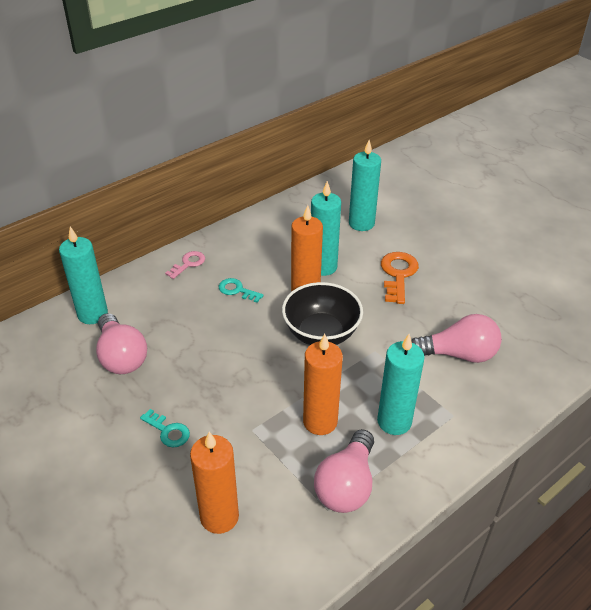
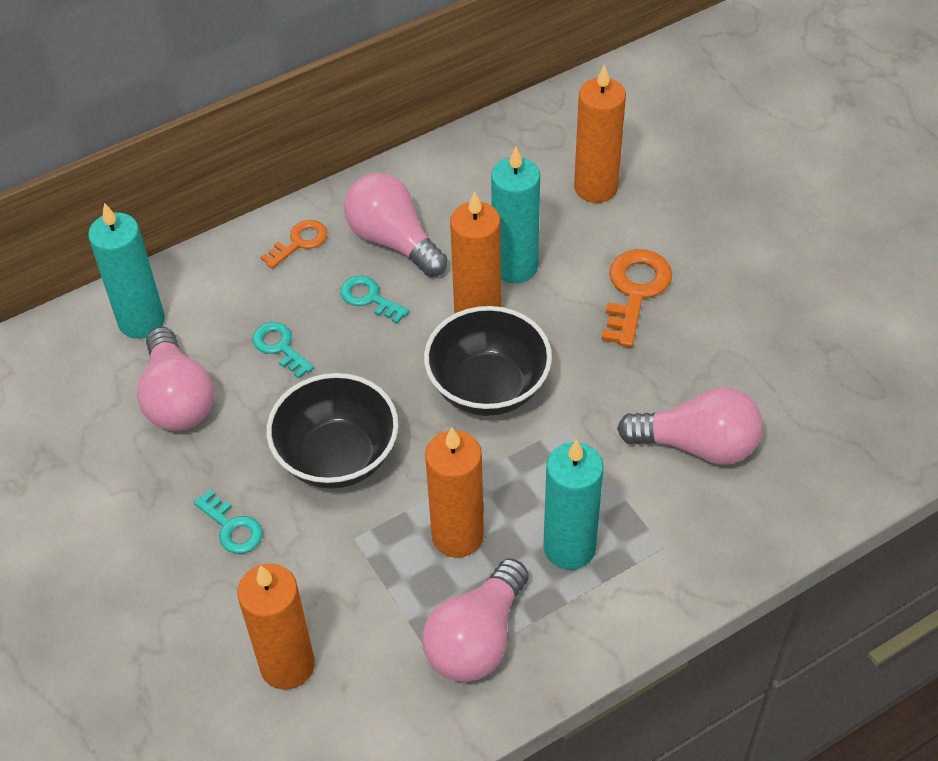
camera: 10 degrees right, 10 degrees up
pink key [165,251,205,279] -> orange key [260,220,327,269]
turquoise candle [349,140,381,231] -> orange candle [574,64,626,203]
none -> turquoise key [253,322,314,379]
none -> black bowl [267,373,398,489]
none -> pink light bulb [344,173,448,277]

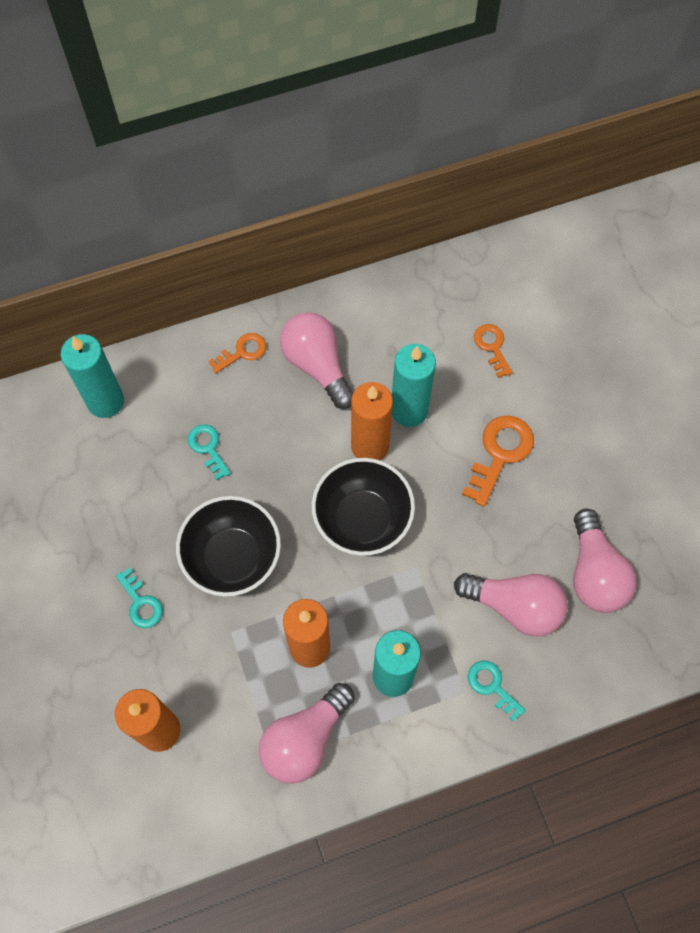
camera: 10 degrees right, 15 degrees up
pink light bulb [137,327,214,431] -> pink light bulb moved to [573,509,637,613]
turquoise key [340,275,409,324] -> turquoise key moved to [468,661,526,722]
orange candle [574,64,626,203] -> orange key [474,324,513,378]

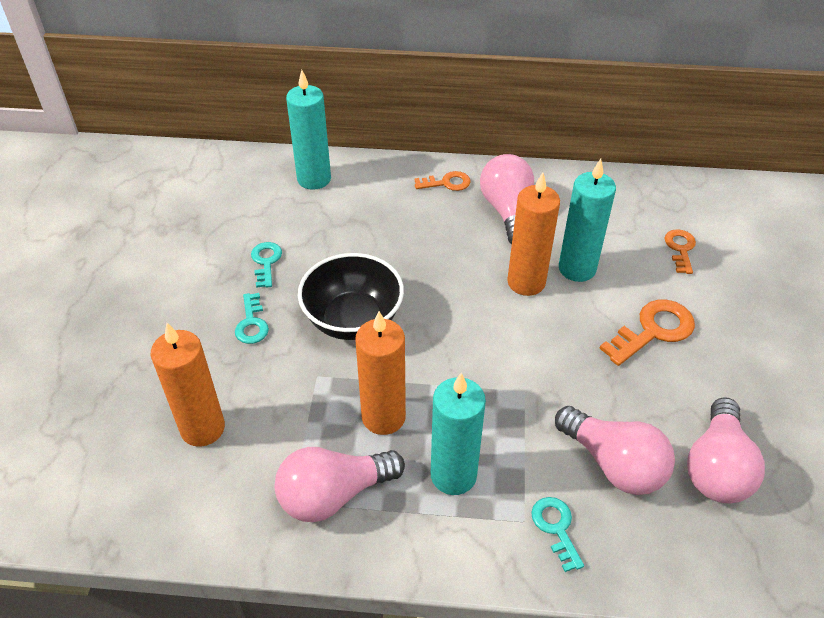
camera: 25 degrees right, 20 degrees down
turquoise key [188,424,231,480] -> turquoise key moved to [251,242,282,288]
black bowl [312,458,415,556] -> none

